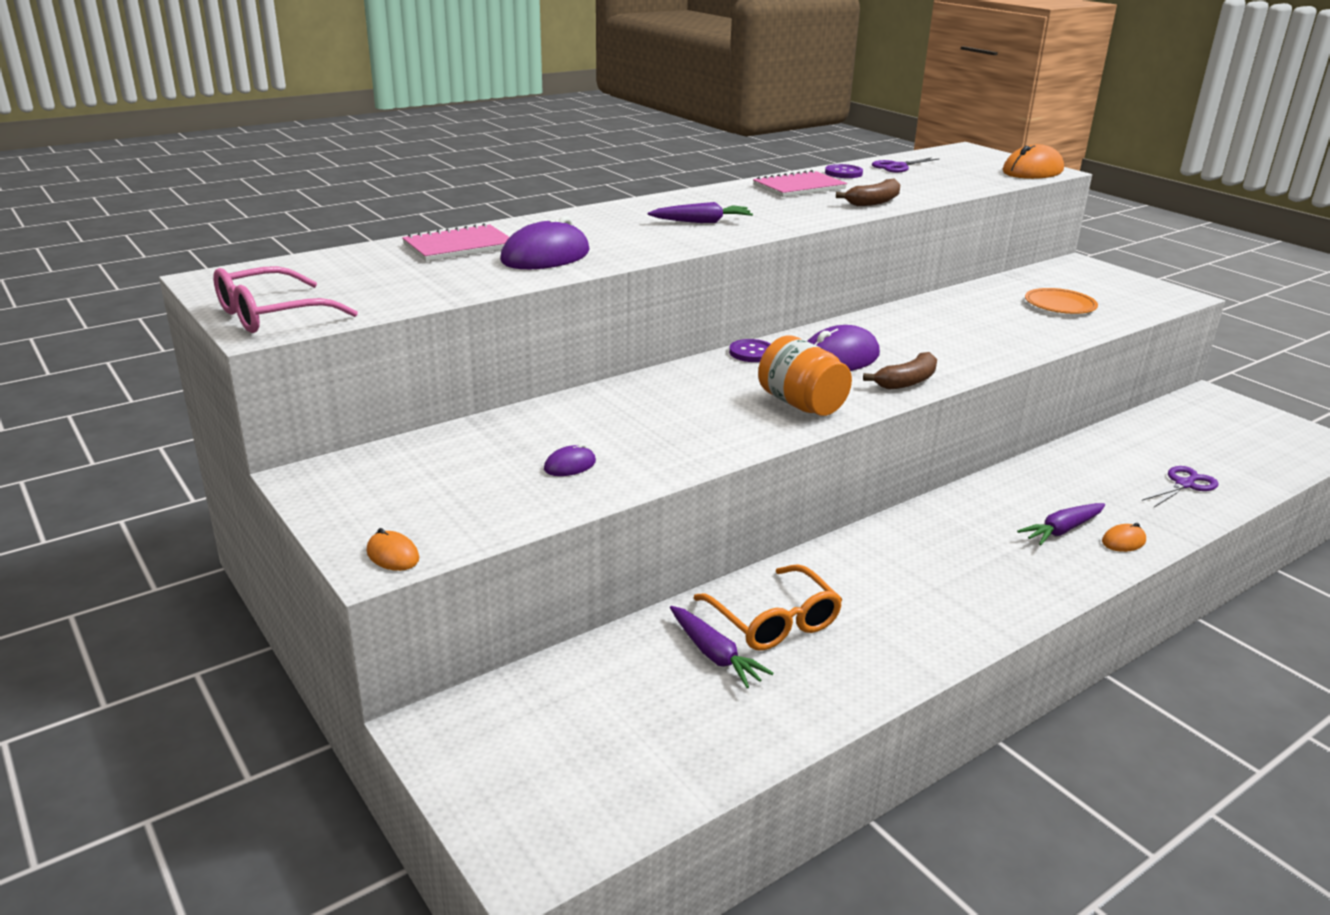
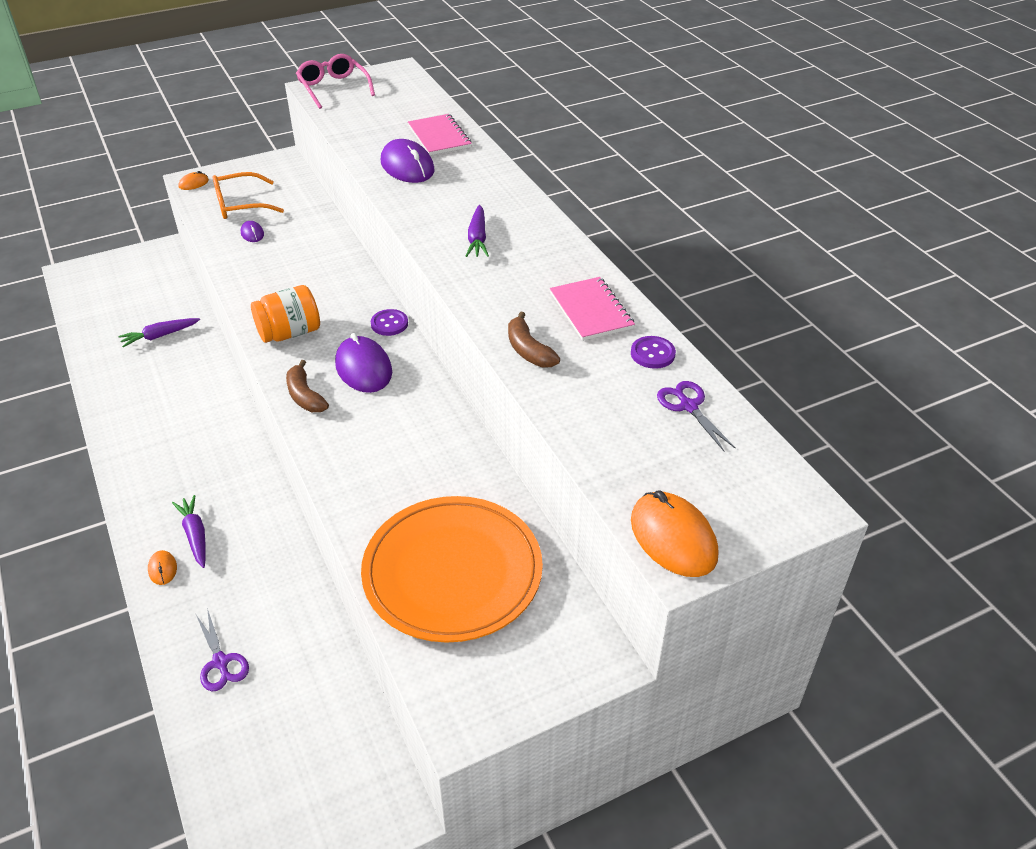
camera: 100 degrees right, 15 degrees up
orange glasses [694,564,842,651] -> orange glasses moved to [213,172,284,219]
orange plate [1025,288,1098,314] -> orange plate [361,496,543,643], size x2.17

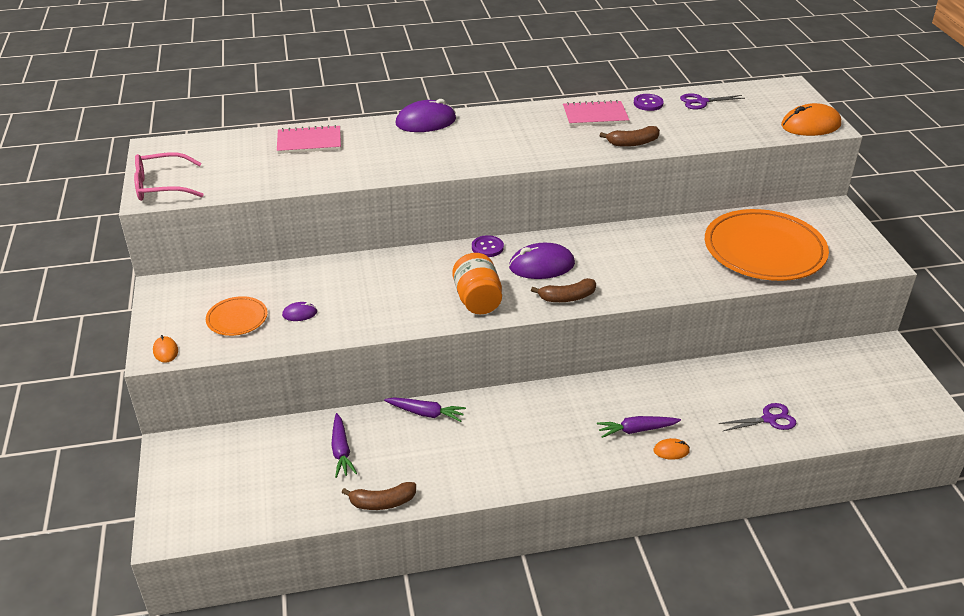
camera: 75 degrees left, 5 degrees down
orange glasses [213,172,284,219] -> orange plate [206,296,268,336]
purple mouse [381,139,435,183] -> purple mouse moved to [395,99,456,132]
purple carrot [466,205,489,257] -> purple carrot moved to [384,397,466,422]
none -> brown banana [341,482,416,510]

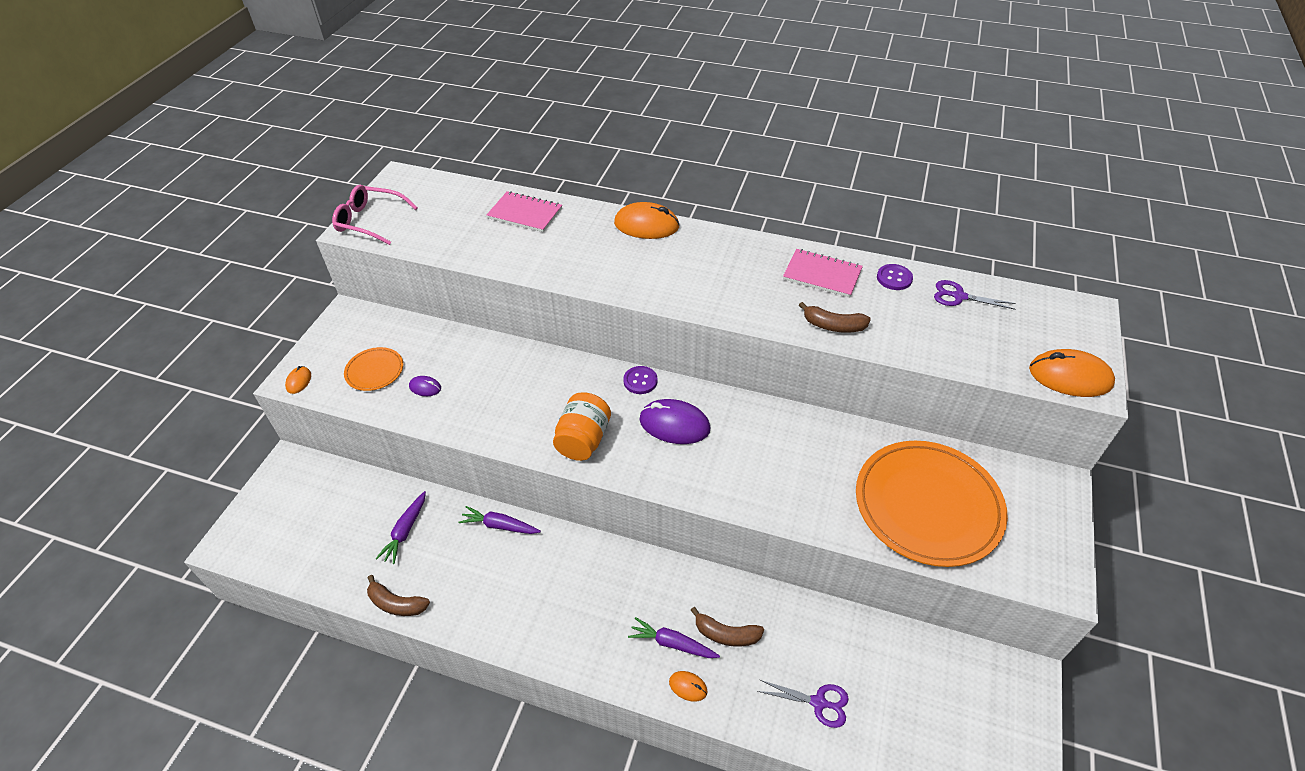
camera: 30 degrees right, 10 degrees up
purple carrot [384,397,466,422] -> purple carrot turned 150 degrees clockwise [459,506,541,534]
purple mouse [395,99,456,132] -> orange mouse [614,202,680,239]
brown banana [531,278,596,302] -> brown banana moved to [691,607,764,647]

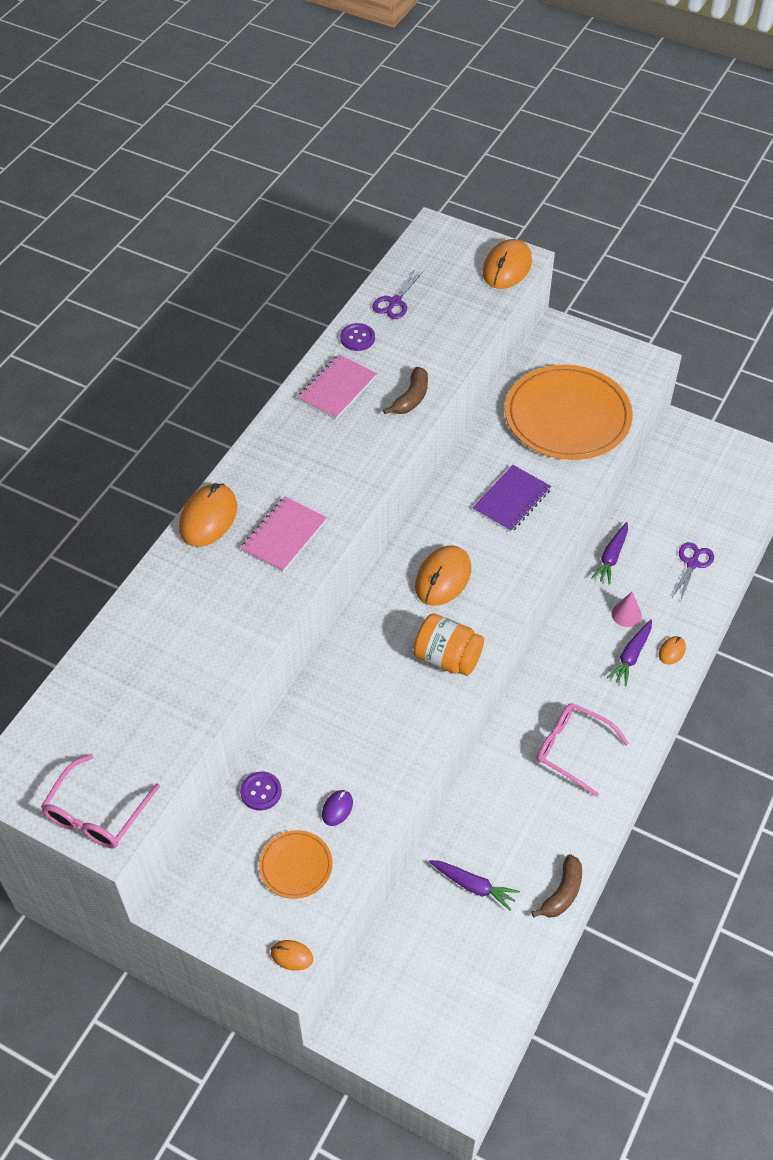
camera: 80 degrees left, 5 degrees up
purple carrot [459,506,541,534] -> purple carrot moved to [591,522,628,585]
pink notebook [487,191,562,232] -> pink notebook moved to [240,497,327,572]
purple button [623,366,658,394] -> purple button moved to [240,771,282,811]
purple mouse [639,399,711,444] -> orange mouse [415,545,471,606]
brown banana [691,607,764,647] -> pink cone [612,592,642,627]
none -> purple notebook [473,465,551,532]
none -> pink glasses [537,703,629,797]

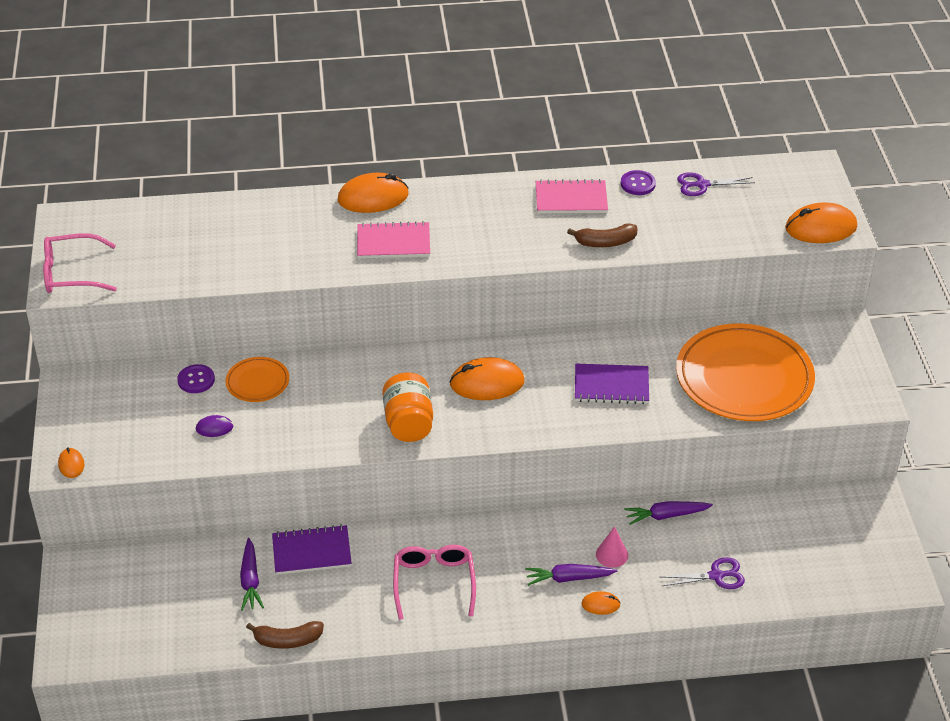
camera: 55 degrees right, 10 degrees down
orange plate [259,830,333,899] -> orange plate moved to [225,357,289,402]
none -> purple notebook [272,525,352,575]

